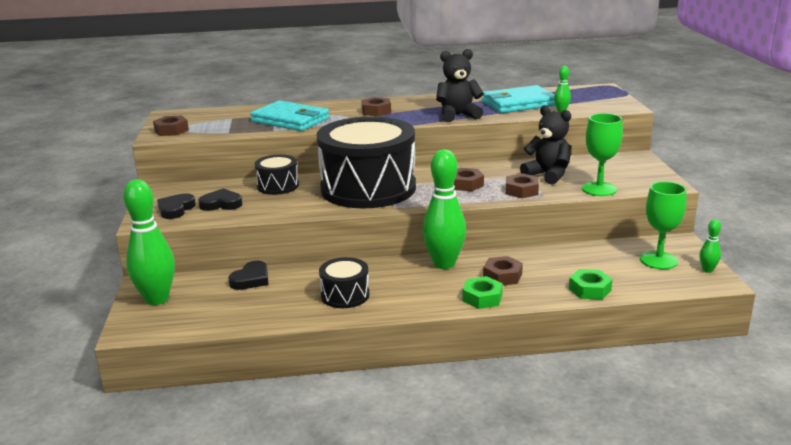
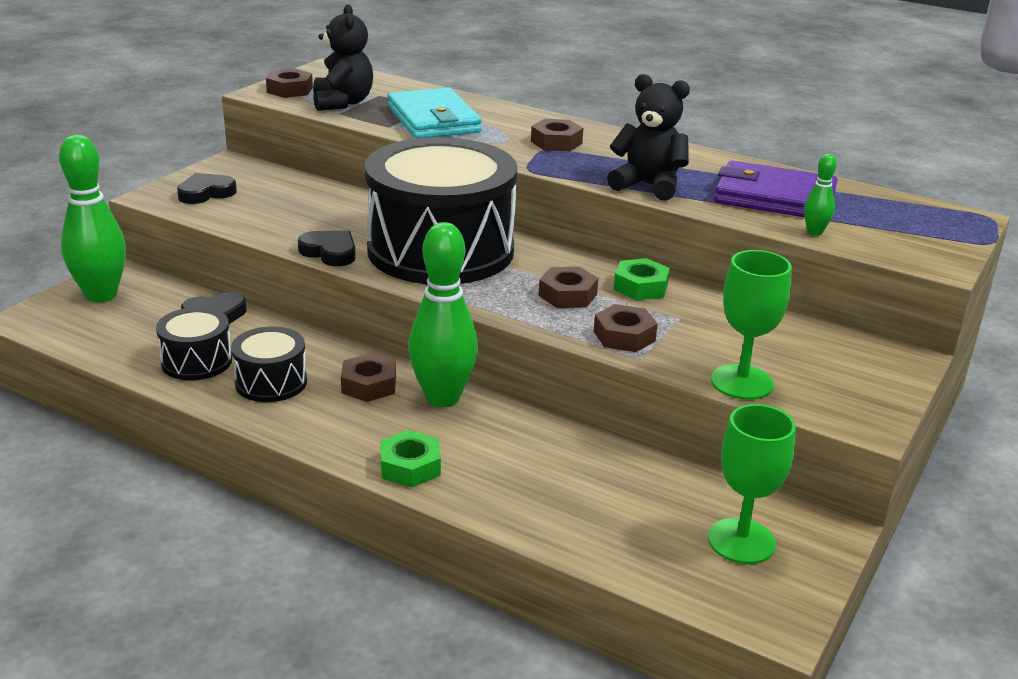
camera: 35 degrees right, 5 degrees up
black heart [198,188,243,211] -> black heart moved to [298,231,356,266]
black drum [255,155,299,195] -> black drum moved to [156,307,232,380]
turquoise wallet [482,85,556,113] -> purple wallet [714,160,838,217]
brown nut [483,256,523,285] -> brown nut moved to [341,353,396,402]
black teddy bear [520,105,571,184] -> black teddy bear moved to [313,4,373,111]
green nut [569,269,612,300] -> green nut moved to [614,258,670,300]
green bowling pin [699,219,721,273] -> none

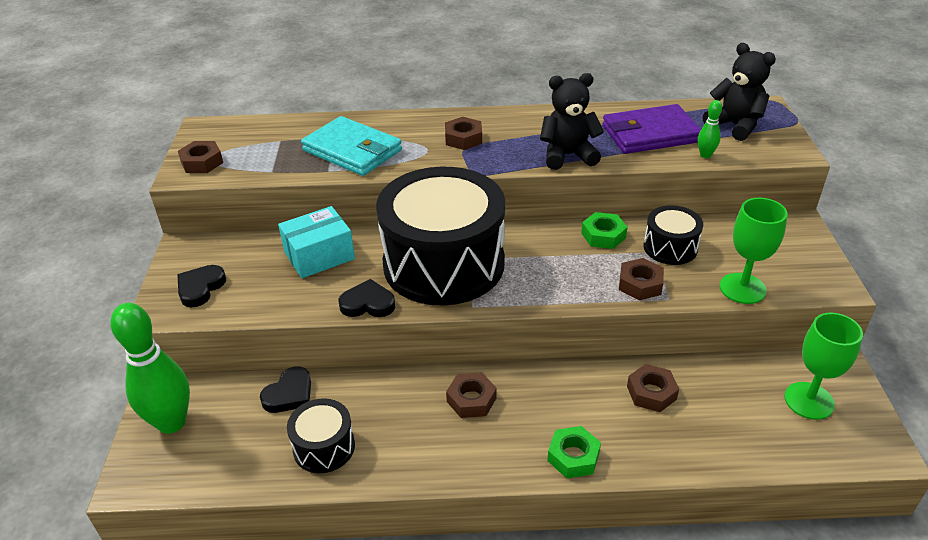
camera: 30 degrees left, 10 degrees up
black drum [231,326,307,402] -> black drum moved to [644,205,703,265]
black teddy bear [313,4,373,111] -> black teddy bear moved to [703,43,776,141]
green bowling pin [408,222,478,408] -> none
brown nut [539,267,598,308] -> brown nut moved to [627,364,679,412]
none -> turquoise box [278,206,355,278]

